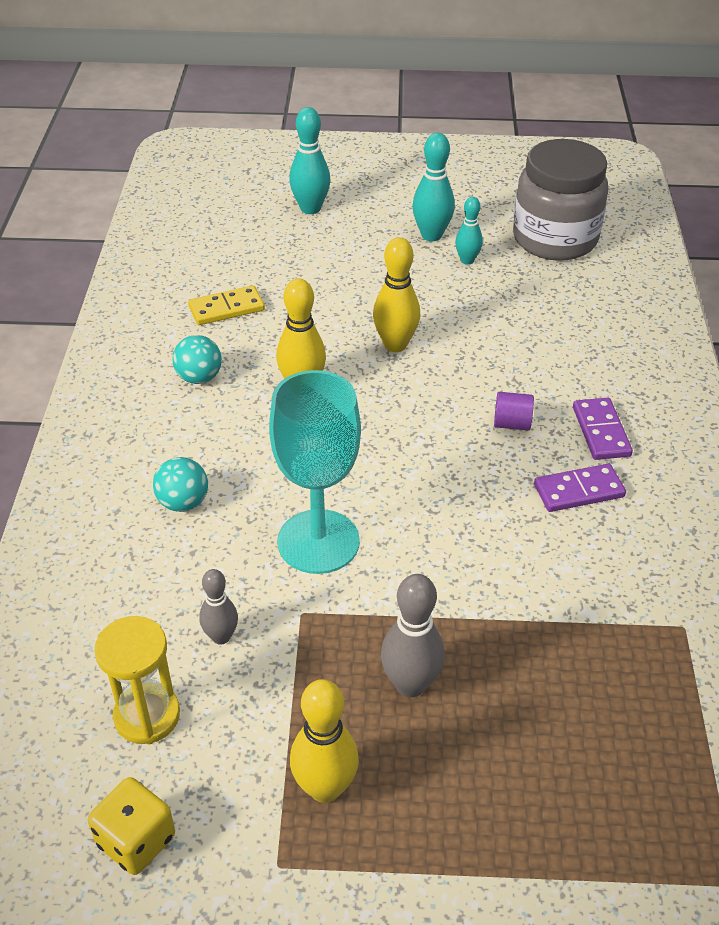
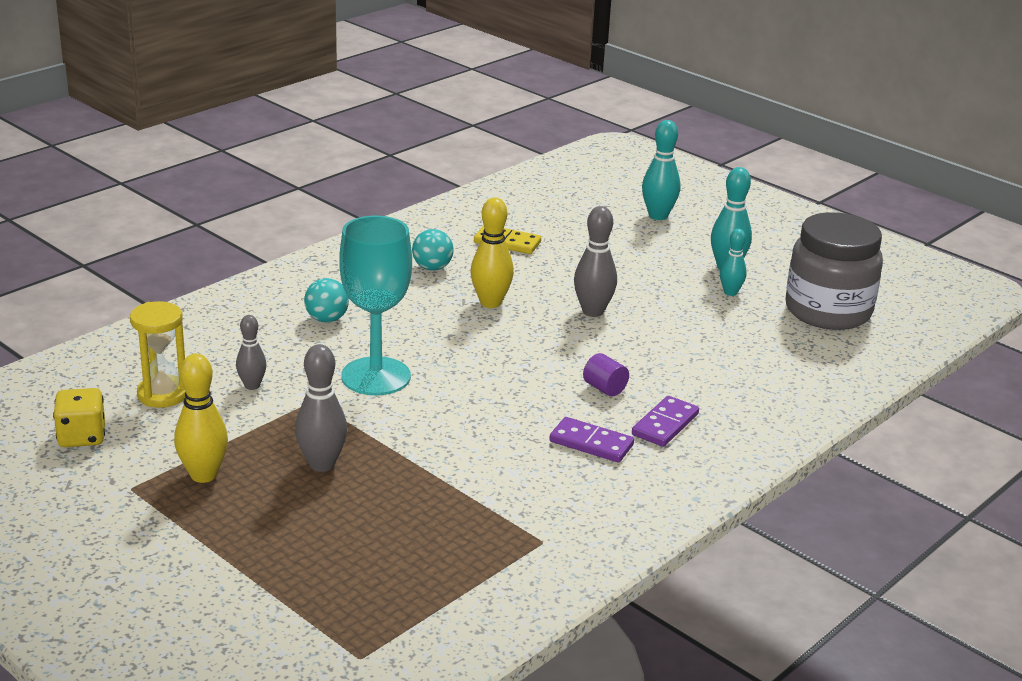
camera: 40 degrees right, 15 degrees down
yellow bowling pin [373,237,420,352] -> grey bowling pin [574,206,617,317]

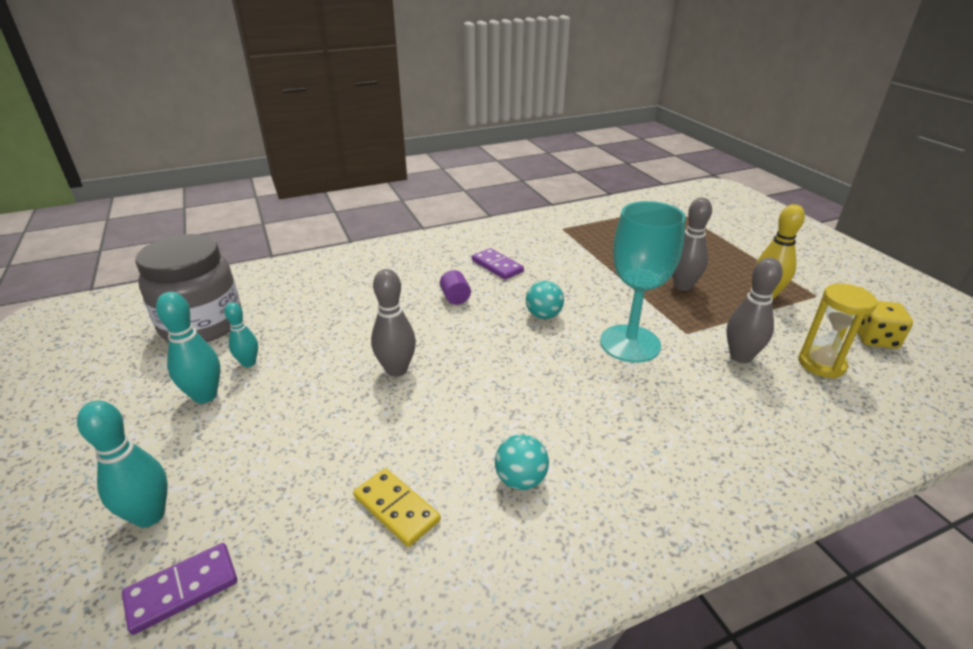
camera: 155 degrees left, 5 degrees up
grey bowling pin [236,315,266,390] -> grey bowling pin [726,258,783,363], size x1.58
turquoise ball [304,278,349,323] -> turquoise ball moved to [526,281,564,319]
yellow bowling pin [470,197,514,308] -> none
purple domino [632,396,699,447] -> purple domino moved to [122,543,237,635]

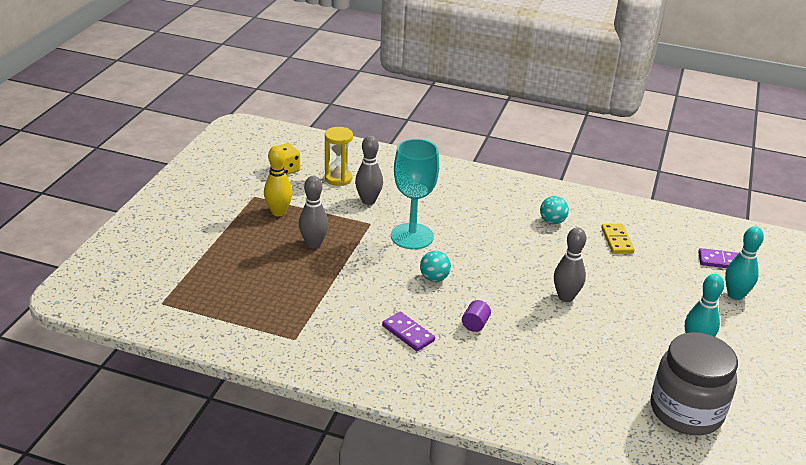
camera: 140 degrees left, 0 degrees up
turquoise bowling pin [224,302,258,367] -> none
purple domino [472,248,524,280] -> purple domino turned 45 degrees counterclockwise [382,312,435,351]

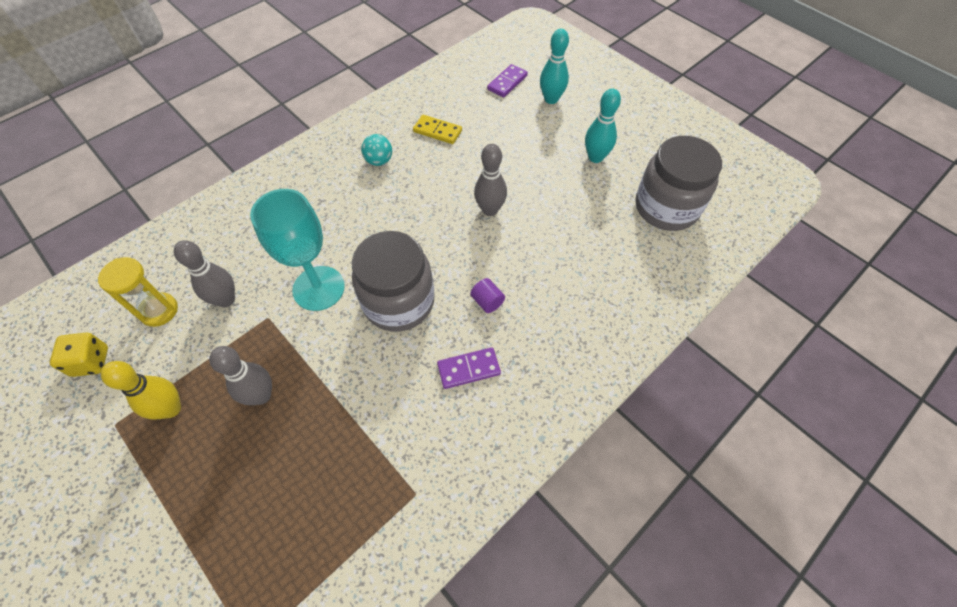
camera: 60 degrees left, 25 degrees up
turquoise ball [420,251,451,282] -> grey jar [352,231,434,332]

